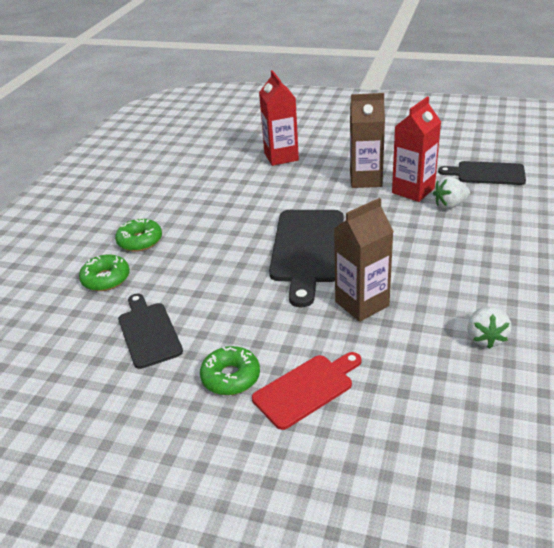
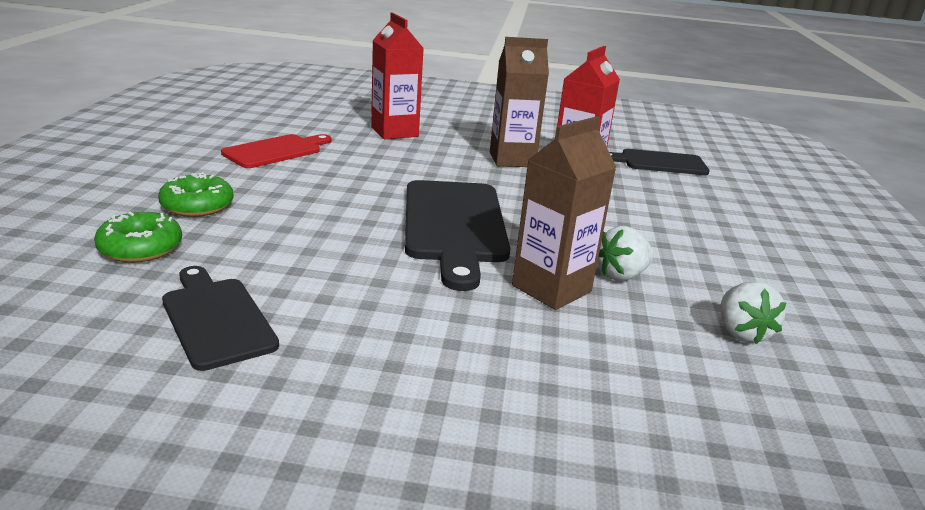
camera: 15 degrees left, 10 degrees down
green donut [200,346,260,395] -> none
red cutting board [252,352,362,430] -> red cutting board moved to [221,134,331,168]
white strawberry [433,177,470,209] -> white strawberry moved to [598,226,654,281]

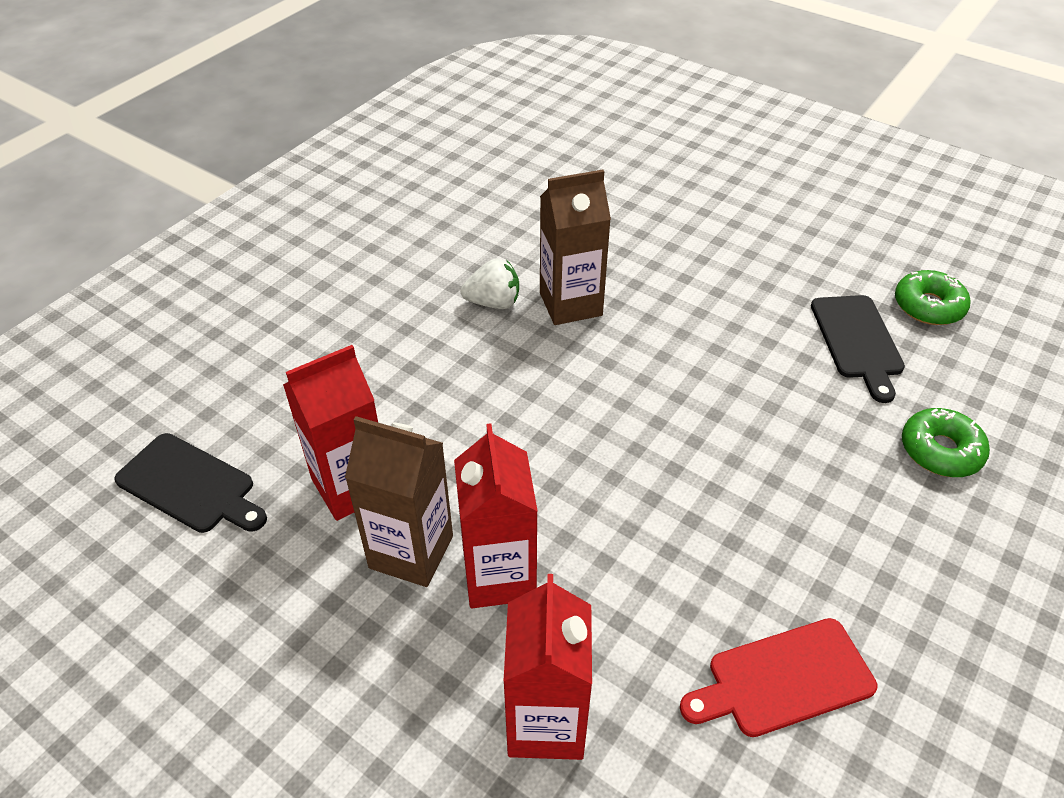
camera: 150 degrees left, 20 degrees up
green donut [158,172,234,217] -> green donut moved to [895,270,971,325]
black cutting board [405,180,510,291] -> none
white strawberry [721,281,786,344] -> none
none -> red carton [454,423,538,608]

